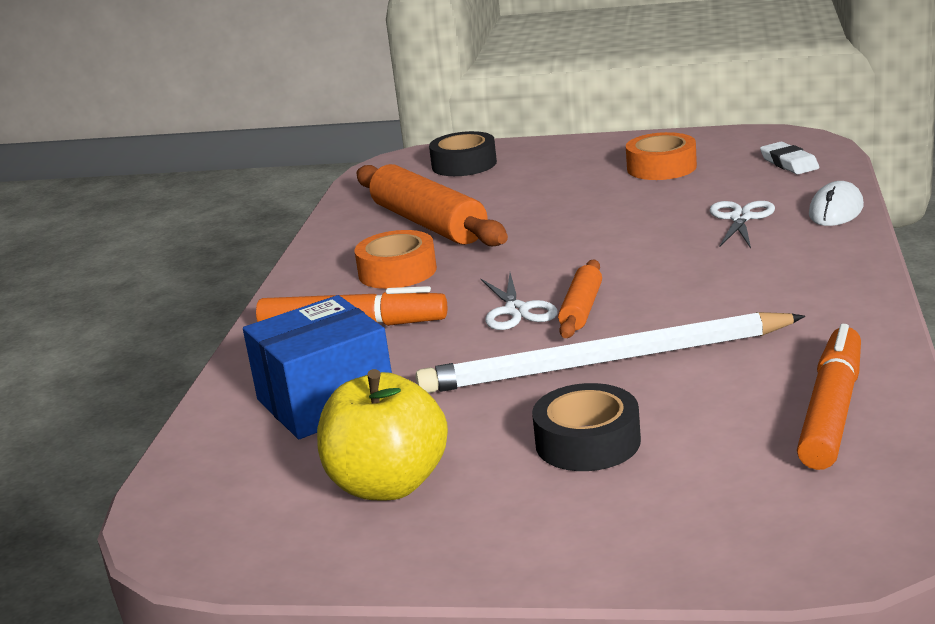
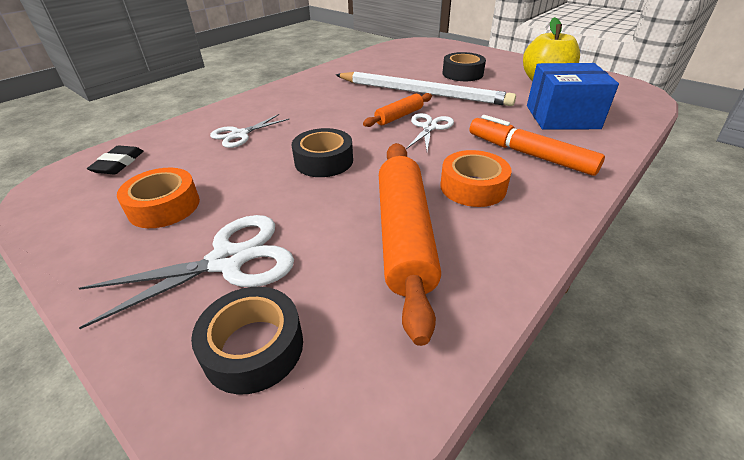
camera: 150 degrees left, 15 degrees up
white eraser [760,142,819,174] -> black eraser [87,145,144,174]
orange marker [797,324,861,470] -> none
white mouse [809,181,864,226] -> none
none -> white scissors [79,215,294,329]
none -> black tape [292,128,353,177]

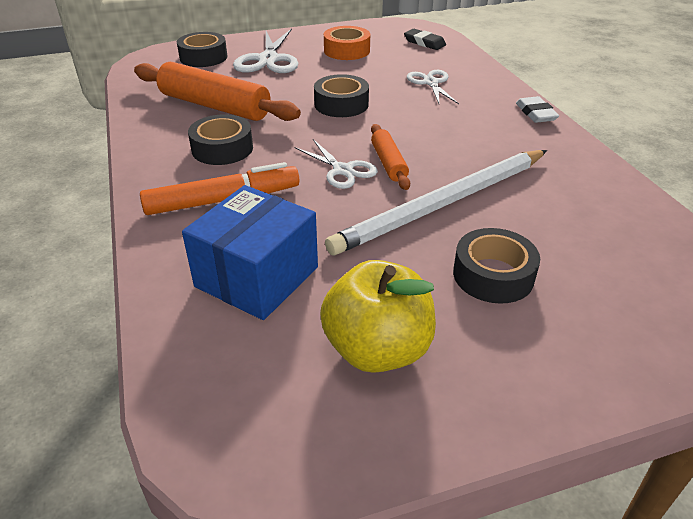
camera: 120 degrees right, 0 degrees up
orange tape [440,150,511,207] -> black tape [188,114,253,165]
none -> white eraser [516,96,559,123]

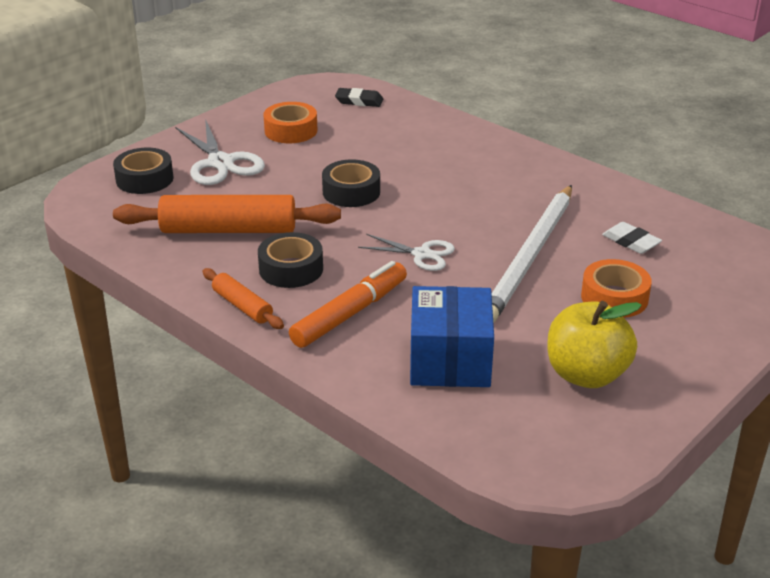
camera: 30 degrees left, 5 degrees down
orange rolling pin [371,124,410,190] -> orange rolling pin moved to [203,268,284,329]
white scissors [407,70,459,104] -> none
black tape [453,228,540,304] -> orange tape [581,259,652,318]
white eraser [516,96,559,123] -> white eraser moved to [602,222,662,254]

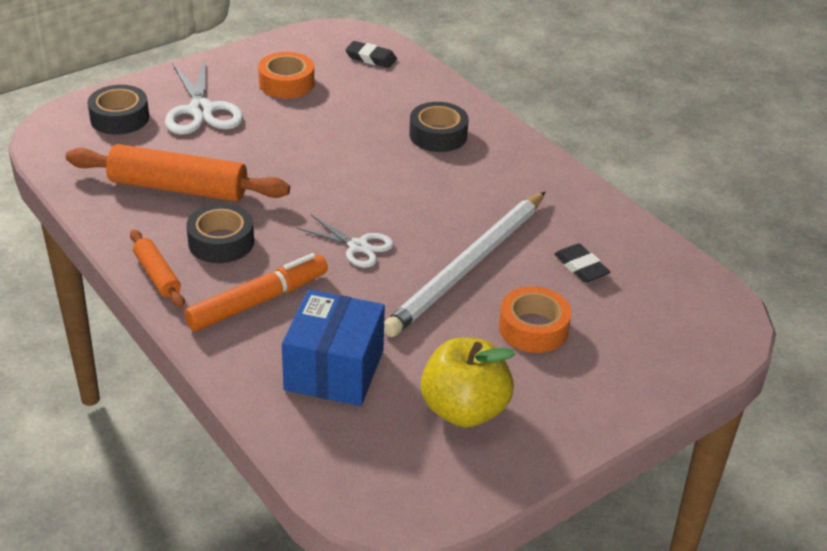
camera: 10 degrees right, 5 degrees up
black tape [322,159,380,207] -> black tape moved to [409,102,469,152]
white eraser [602,222,662,254] -> black eraser [554,243,610,283]

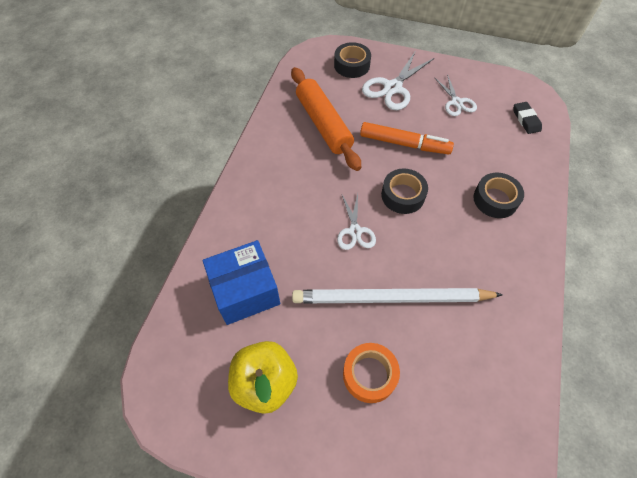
camera: 55 degrees right, 20 degrees up
orange rolling pin [130,229,185,308] -> none
orange marker [184,253,328,331] -> orange marker moved to [360,122,454,154]
black tape [186,203,254,263] -> black tape moved to [381,169,428,214]
orange tape [258,52,314,98] -> white scissors [435,74,477,116]
black eraser [554,243,610,283] -> none

